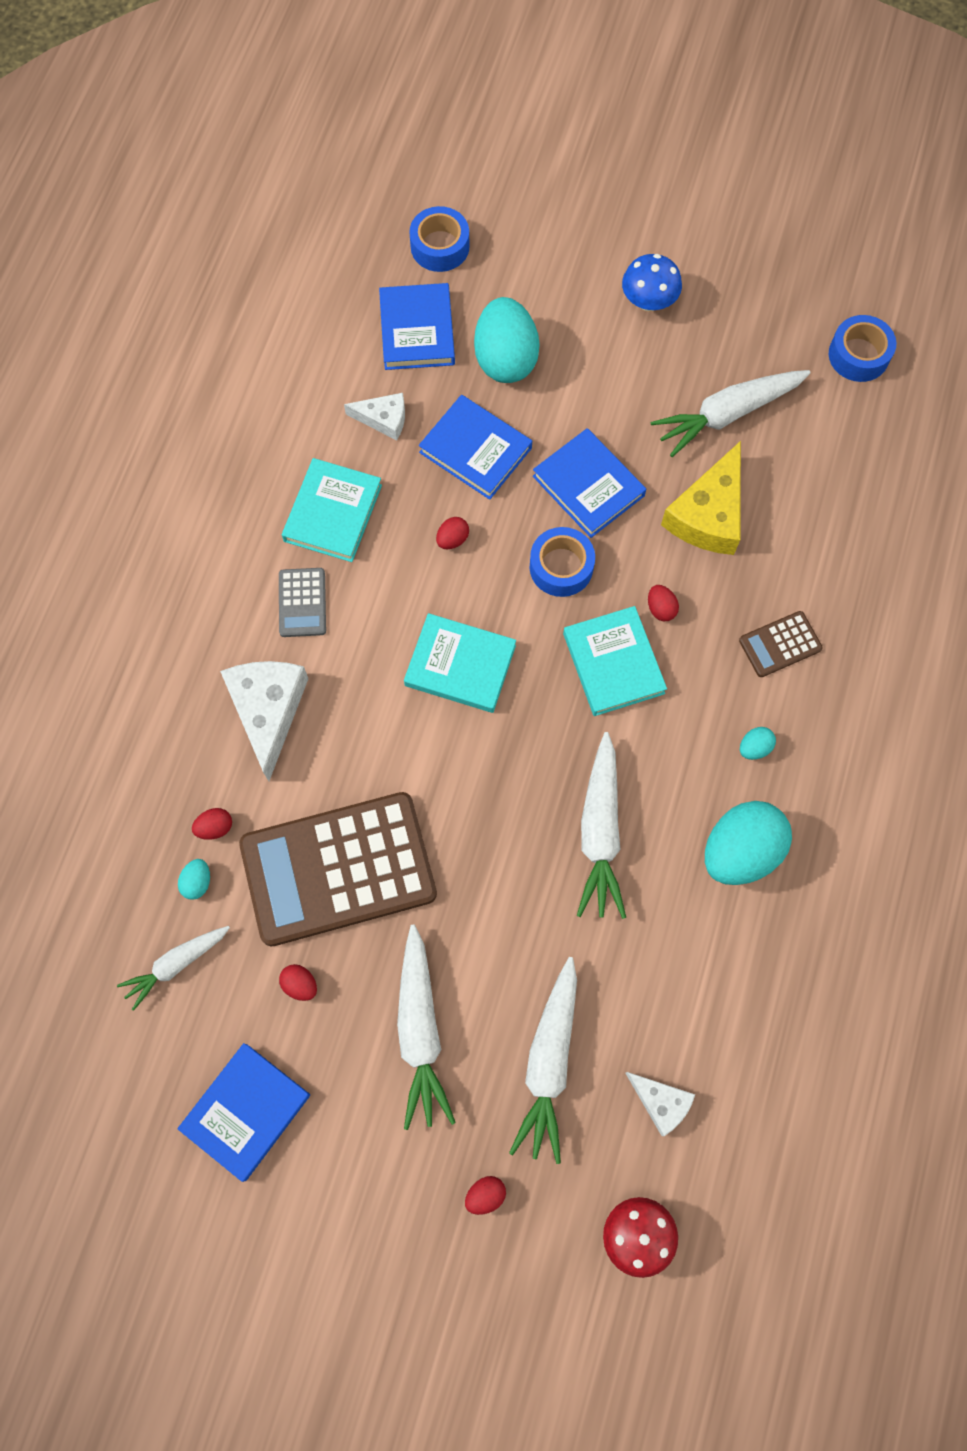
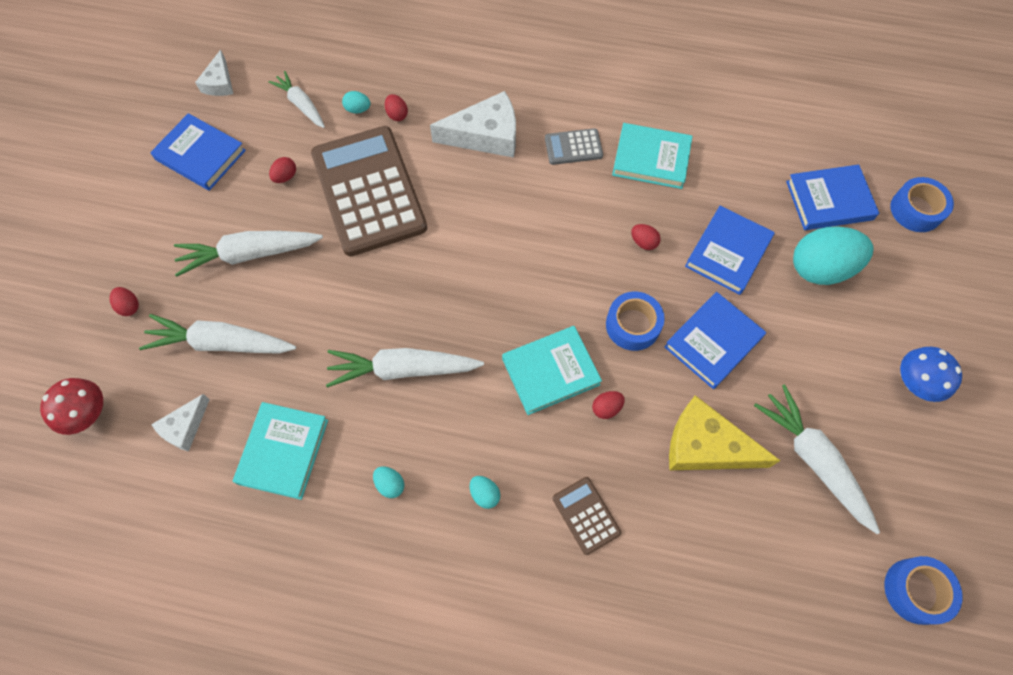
camera: 85 degrees right, 5 degrees down
white cheese [344,393,405,440] -> white cheese moved to [195,50,233,96]
turquoise book [404,613,516,713] -> turquoise book moved to [233,402,328,500]
turquoise egg [705,801,792,885] -> turquoise egg [373,466,404,498], size x0.42

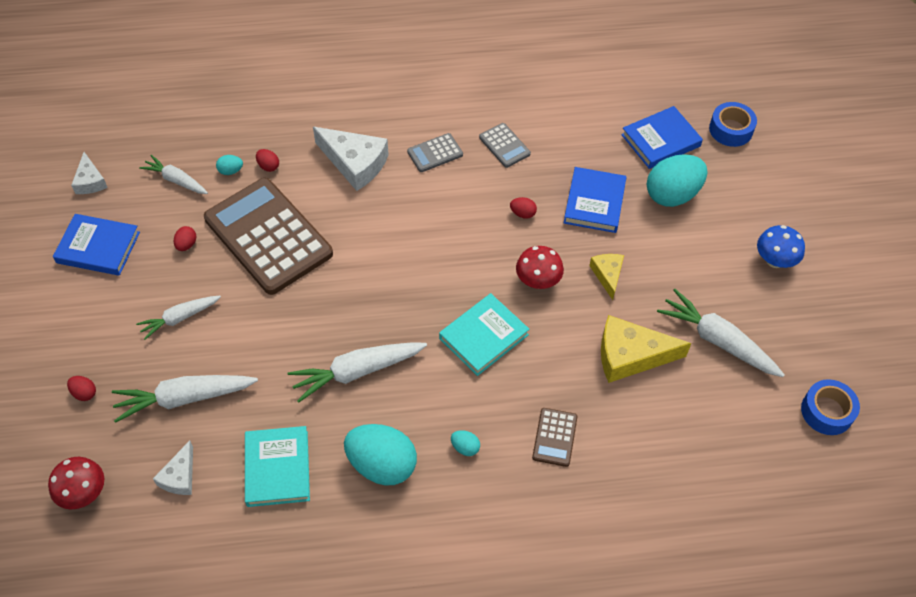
camera: 20 degrees left, 10 degrees down
white carrot [174,231,323,277] -> white carrot [136,296,221,340], size x0.63
turquoise egg [373,466,404,498] -> turquoise egg [344,424,417,486], size x2.37
white cheese [430,91,516,158] -> white cheese turned 60 degrees clockwise [313,127,389,191]
brown calculator [553,477,621,555] -> brown calculator turned 120 degrees counterclockwise [532,408,578,467]
red egg [592,391,625,419] -> none
blue tape [606,292,665,351] -> red mushroom [516,246,564,289]
turquoise book [612,123,693,189] -> grey calculator [479,123,531,168]
blue book [664,292,766,389] -> yellow cheese [589,254,624,300]

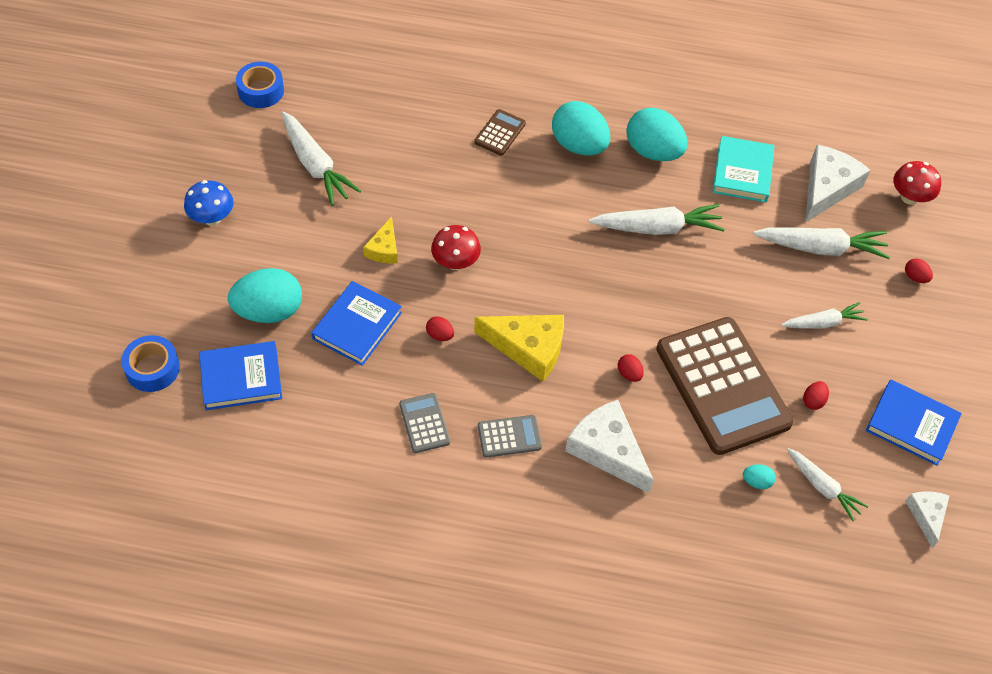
camera: 165 degrees left, 0 degrees up
white cheese [153,441,193,495] -> white cheese [805,145,871,223], size x1.77
red egg [256,149,279,172] -> red egg moved to [618,354,644,382]
turquoise book [439,293,530,376] -> none
turquoise egg [451,430,480,456] -> turquoise egg [552,101,610,156], size x2.37
yellow cheese [601,315,691,383] -> yellow cheese moved to [474,315,564,381]

